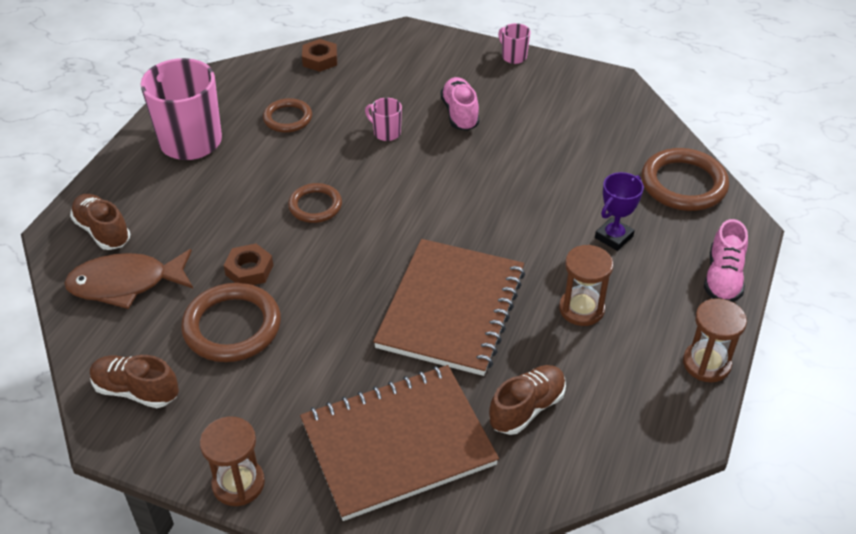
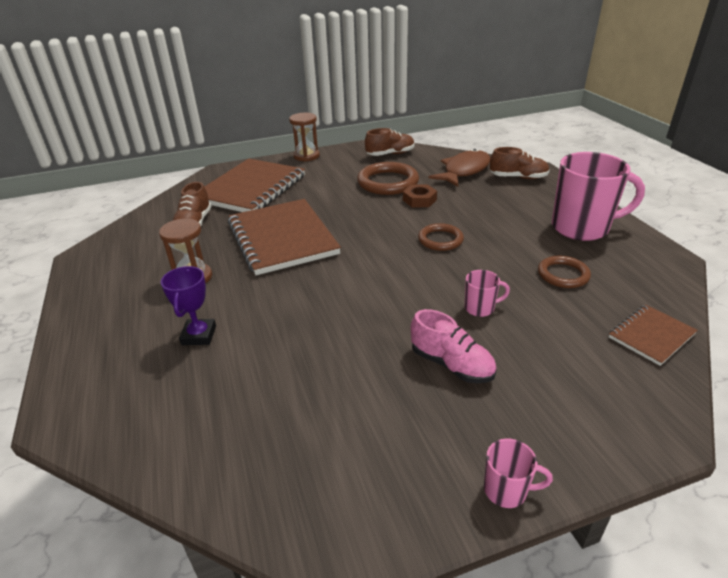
camera: 140 degrees right, 10 degrees down
brown nut [302,39,337,72] -> brown notebook [609,305,698,366]
brown ring [641,148,729,211] -> none
brown hourglass [683,298,747,382] -> none
pink shoe [704,219,748,302] -> none

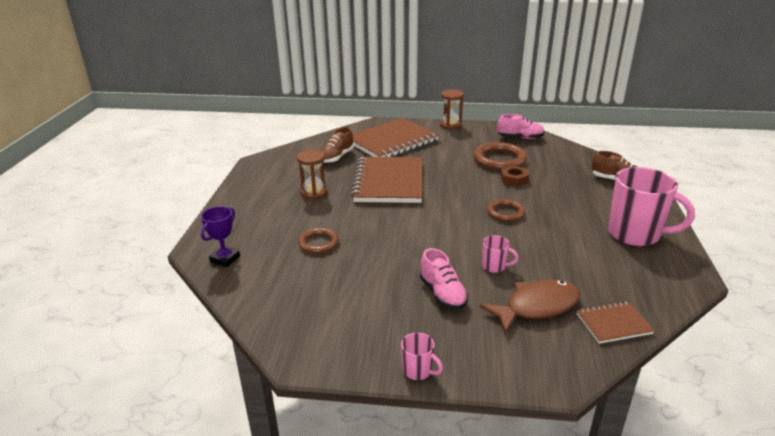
camera: 25 degrees right, 5 degrees down
purple trophy [161,266,216,345] -> purple trophy moved to [201,206,240,267]
brown shoe [365,128,415,156] -> pink shoe [497,114,544,139]
brown fish [428,149,490,187] -> brown fish moved to [480,280,580,334]
brown ring [538,256,591,288] -> brown ring moved to [298,228,339,254]

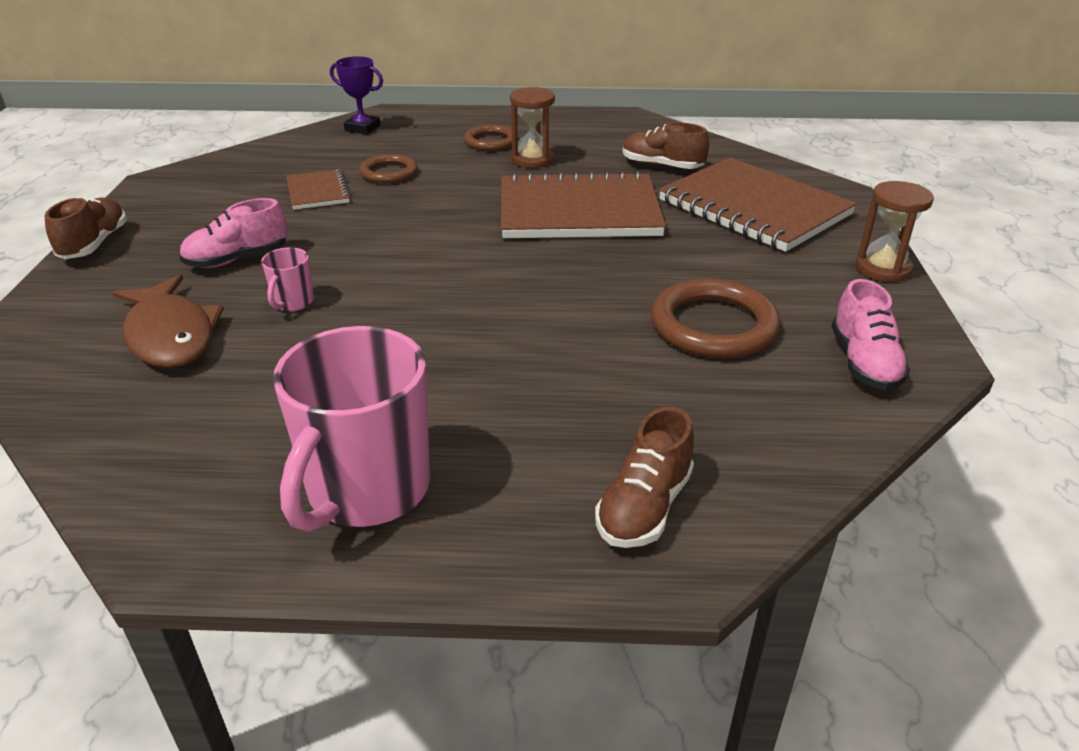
camera: 85 degrees right, 5 degrees up
pink mug [401,332,443,380] -> brown shoe [45,197,127,259]
brown ring [487,199,525,222] -> brown ring moved to [464,125,512,151]
brown nut [500,165,529,187] -> none
brown notebook [577,301,655,344] -> brown notebook moved to [286,169,351,210]

